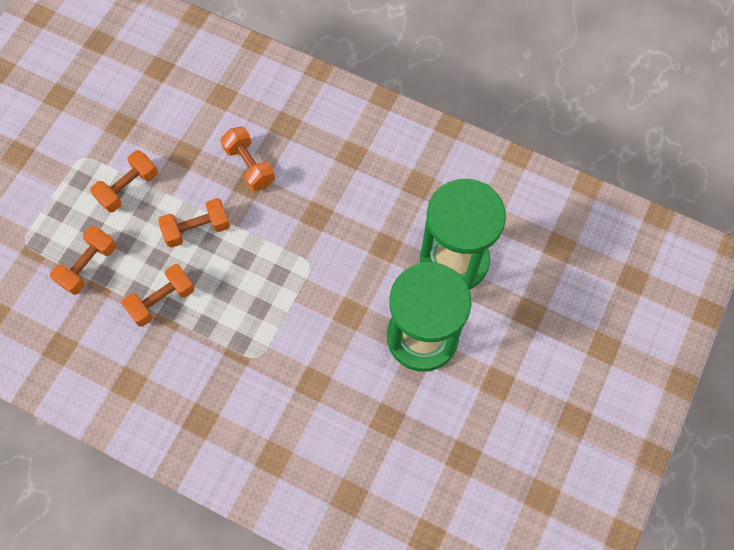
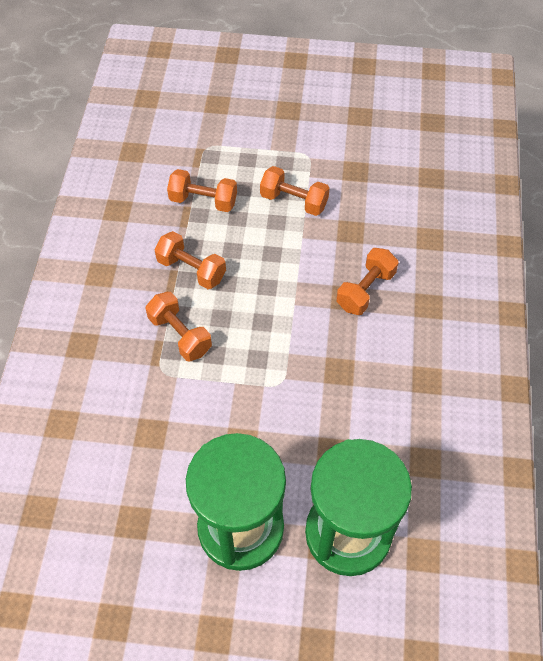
camera: 70 degrees right, 10 degrees down
orange dumbbell [158,198,230,248] -> orange dumbbell moved to [146,292,212,361]

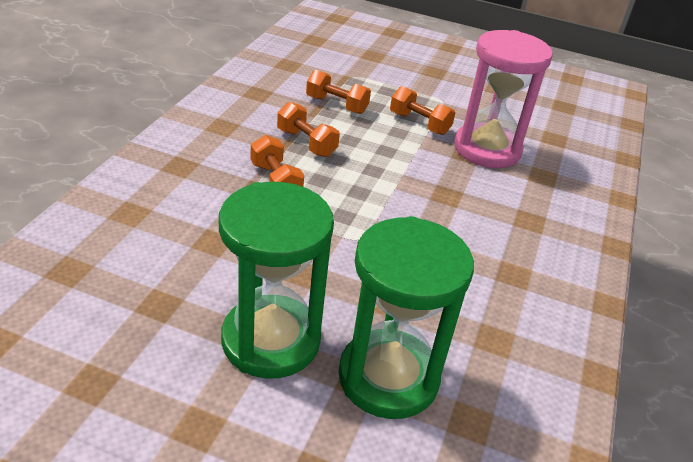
camera: 10 degrees right, 20 degrees down
orange dumbbell [336,248,399,315] -> none
none -> pink hourglass [454,30,553,168]

